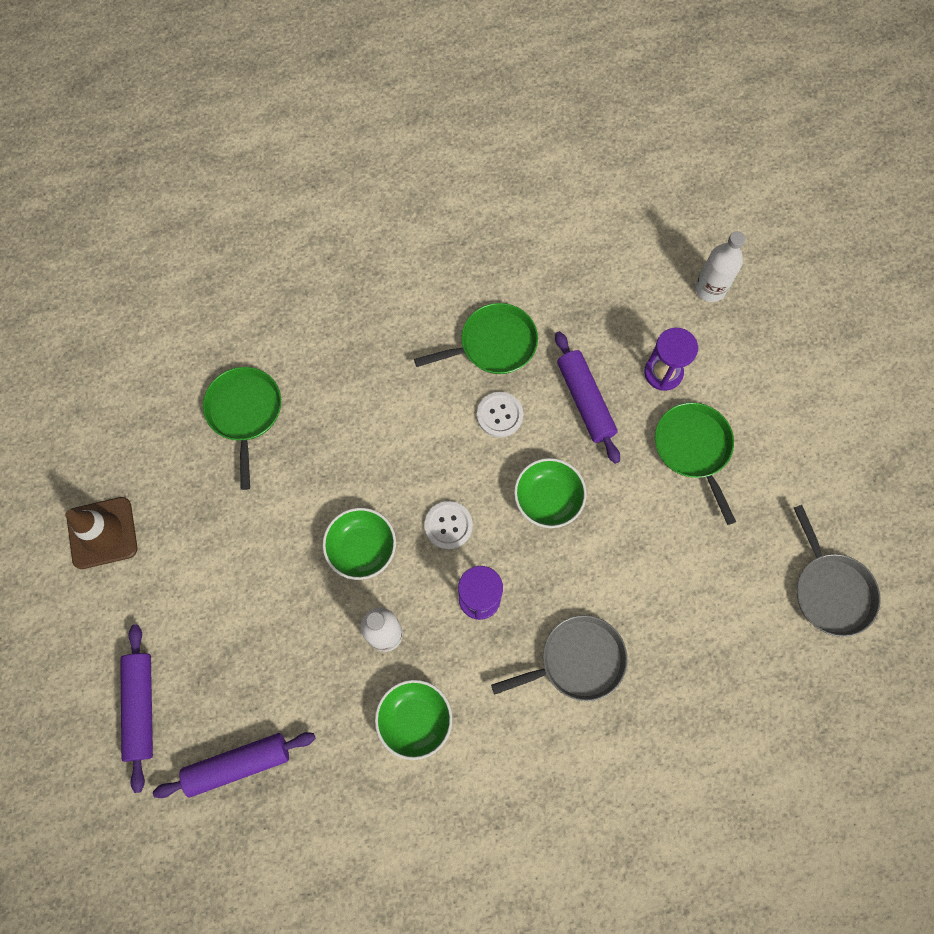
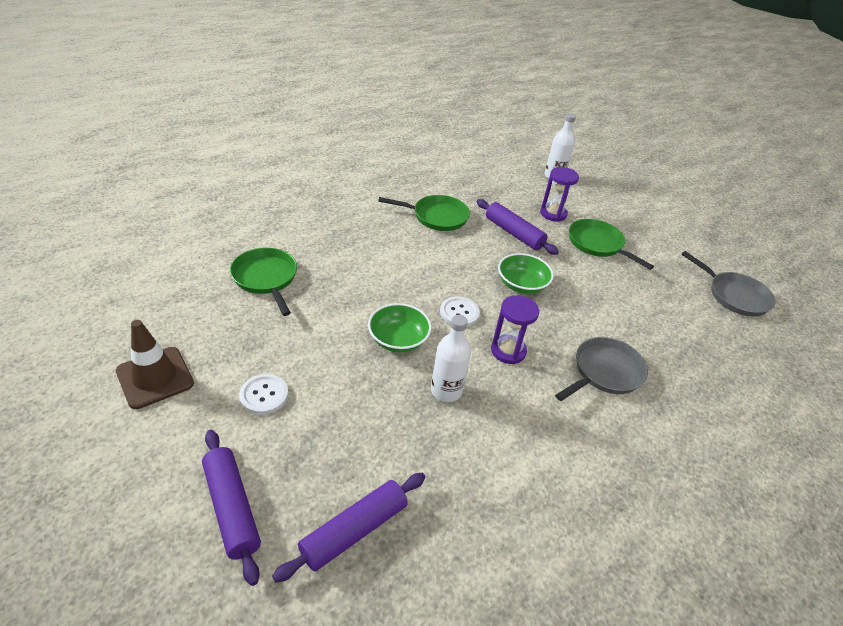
camera: 25 degrees left, 30 degrees down
green bowl [375,680,452,760] -> none
green pan [414,303,538,374] -> green pan turned 45 degrees clockwise [378,195,470,231]
white button [477,392,523,437] -> white button moved to [239,374,288,415]

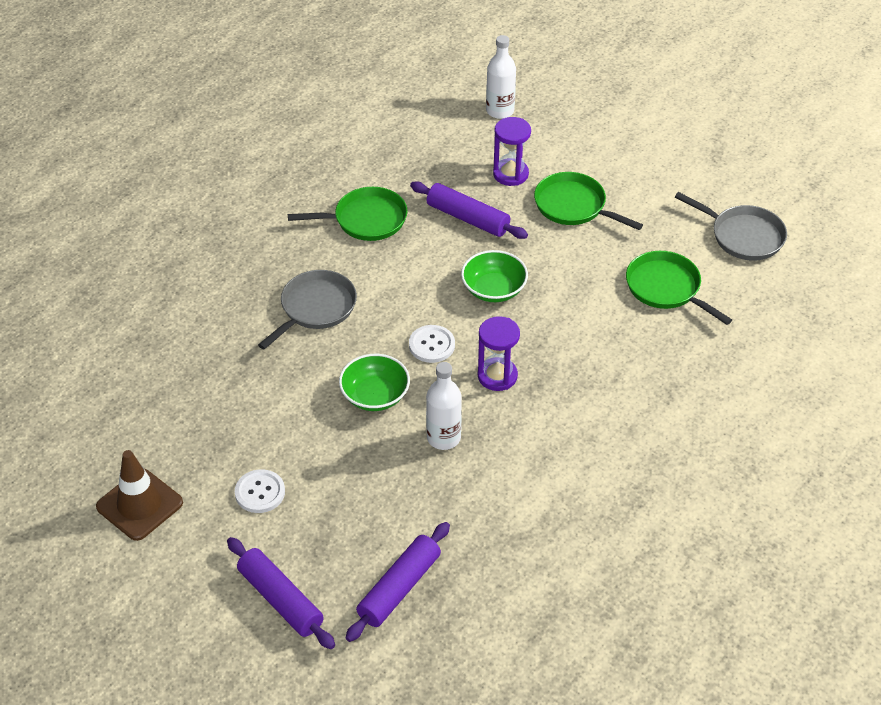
camera: 10 degrees left, 5 degrees up
green pan [230,248,297,316] -> green pan moved to [626,251,732,325]
grey pan [555,337,648,401] -> grey pan moved to [258,270,357,350]

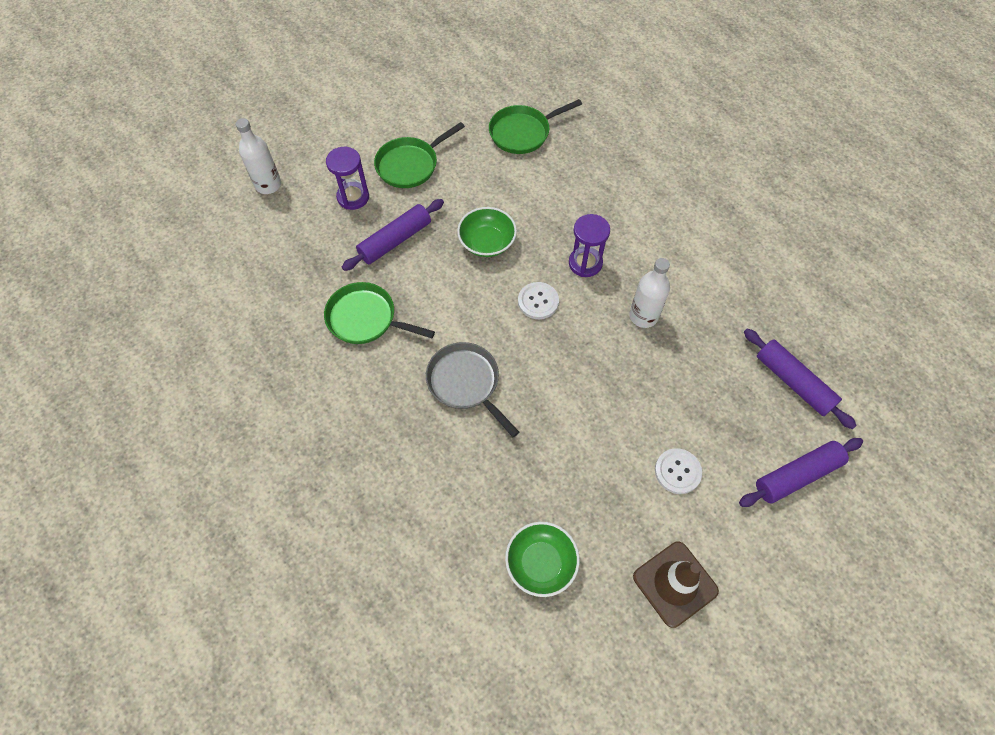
camera: 75 degrees left, 15 degrees up
green pan [288,187,408,241] -> green pan turned 75 degrees counterclockwise [324,282,435,344]
green bowl [339,354,410,411] -> green bowl moved to [505,522,580,597]
grey pan [675,192,787,261] -> none

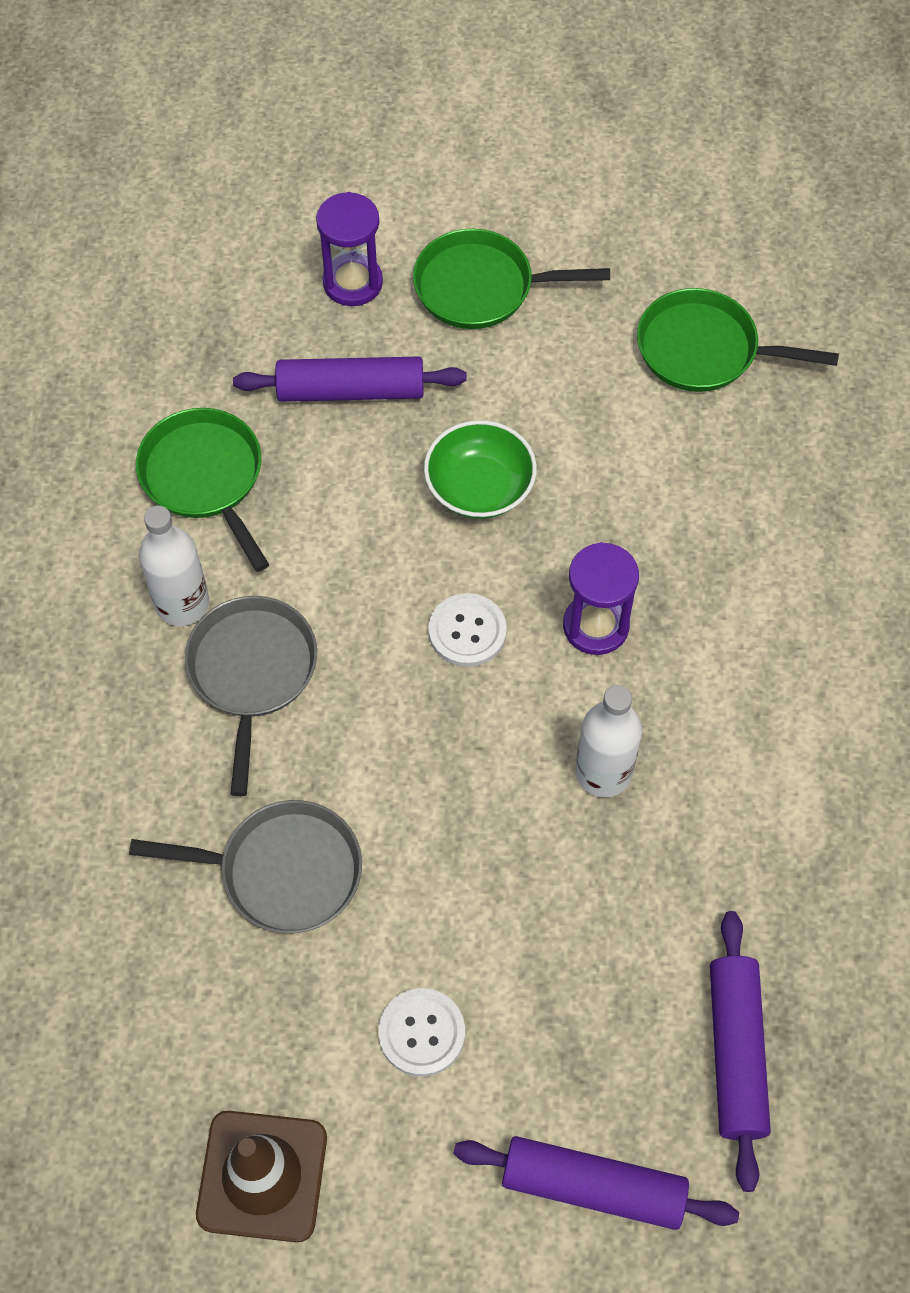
camera: 40 degrees right, 0 degrees up
white bottle [236,118,281,194] -> white bottle moved to [139,505,209,626]
green bowl [505,522,580,597] -> none
none -> grey pan [129,800,362,933]

